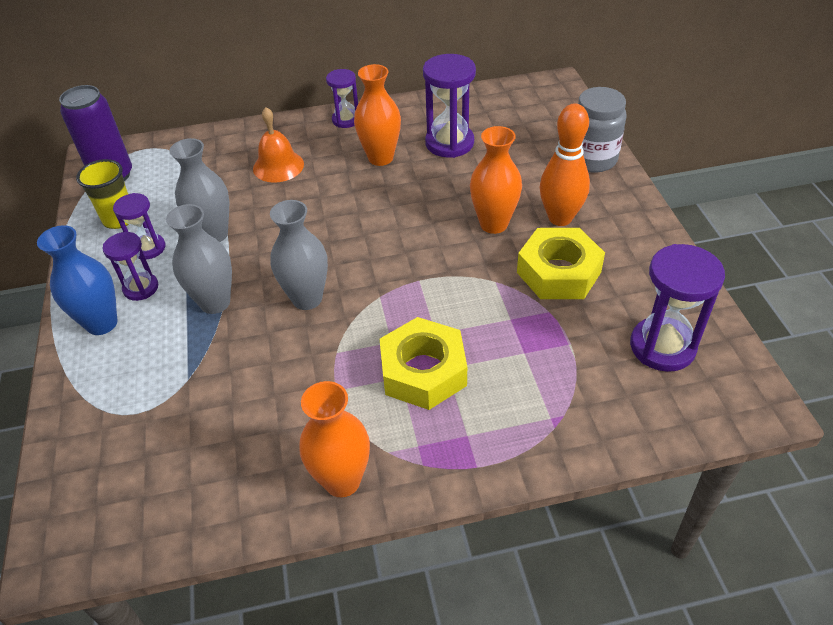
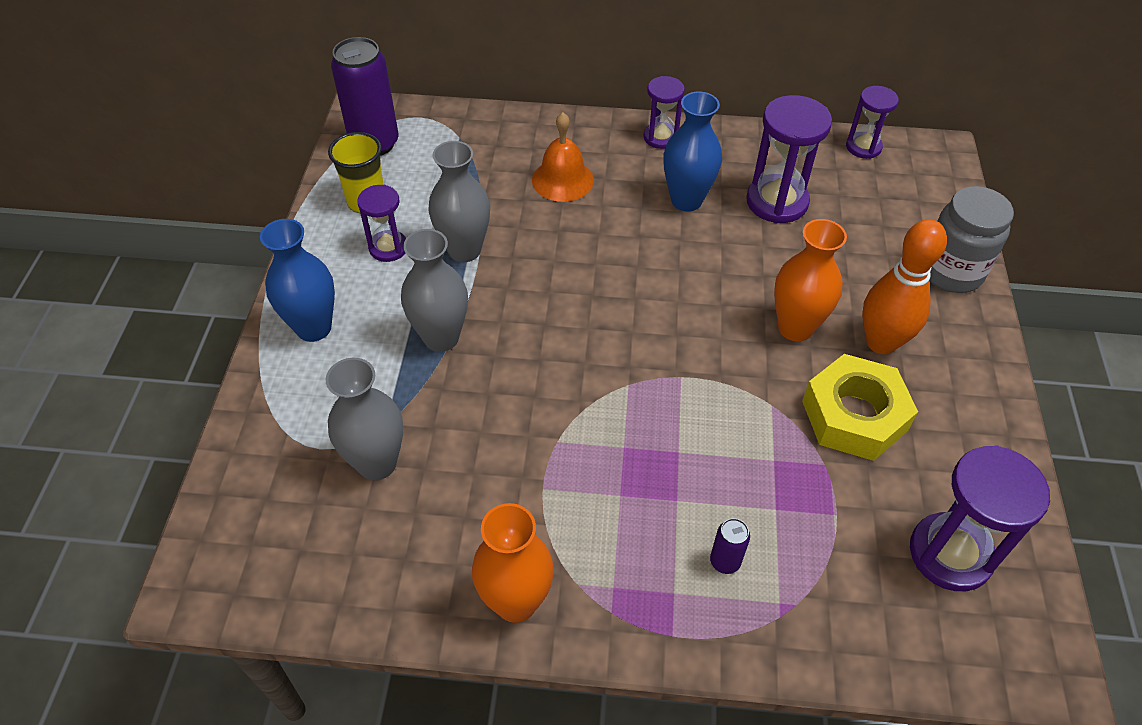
camera: 15 degrees right, 5 degrees up
purple hourglass [103,232,158,301] -> purple hourglass moved to [846,86,899,159]
grey vase [270,200,328,310] -> grey vase moved to [326,358,403,480]
orange vase [354,64,401,166] -> blue vase [663,91,722,212]
yellow nut [380,317,467,410] -> none
none -> purple can [710,518,750,574]

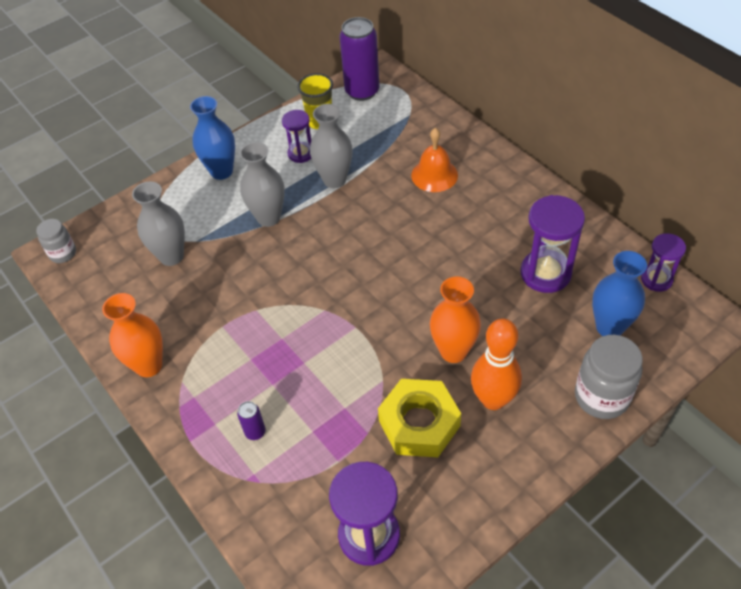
camera: 50 degrees right, 0 degrees up
purple hourglass [643,76,685,149] -> none
blue vase [663,91,722,212] -> blue vase moved to [592,251,647,336]
none -> grey jar [36,219,76,263]

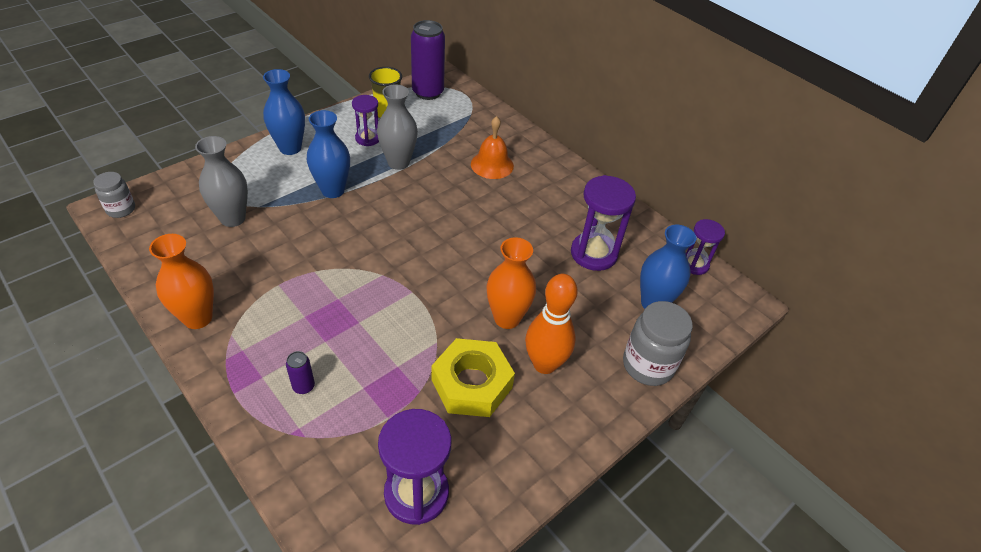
camera: 10 degrees left, 5 degrees down
grey vase [240,142,285,227] -> blue vase [307,110,350,198]

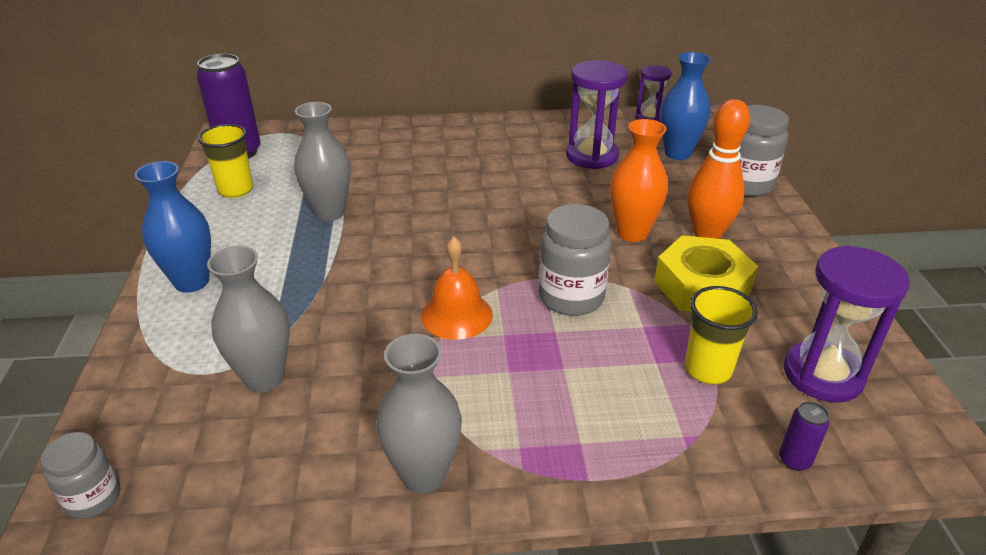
camera: 50 degrees left, 10 degrees down
orange vase [149,234,214,329] -> grey vase [376,334,462,493]
purple can [286,351,315,394] -> purple can moved to [779,401,830,471]
blue vase [307,110,350,198] -> none
purple hourglass [352,95,379,146] -> none
orange bell [471,116,514,179] -> orange bell moved to [421,237,493,340]
none -> grey jar [539,204,611,316]
none -> yellow cup [685,286,758,385]

